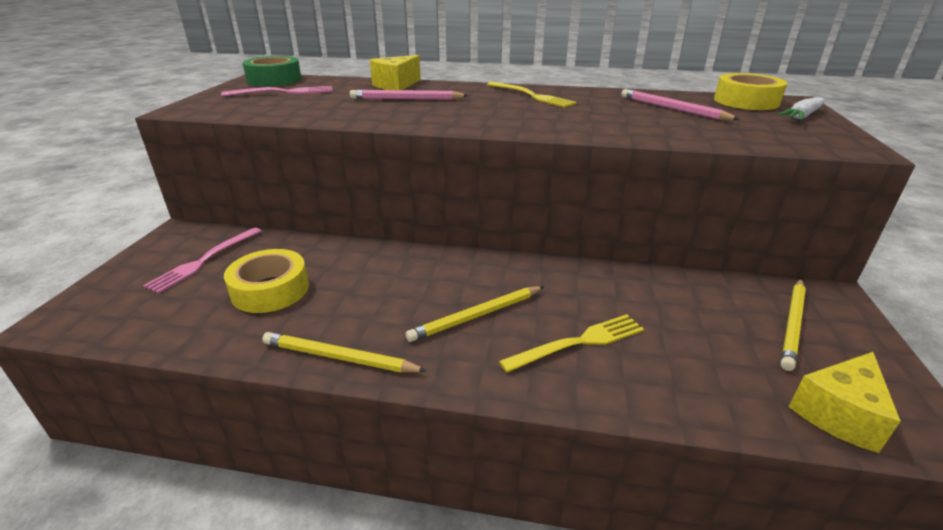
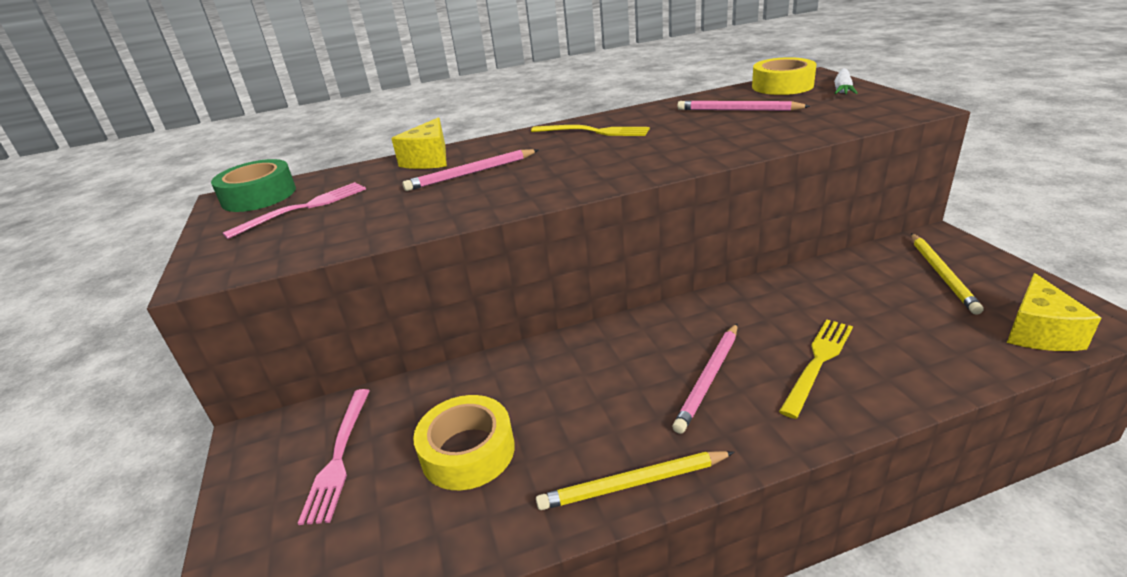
camera: 25 degrees left, 0 degrees up
yellow pencil [406,286,544,342] -> pink pencil [673,324,738,434]

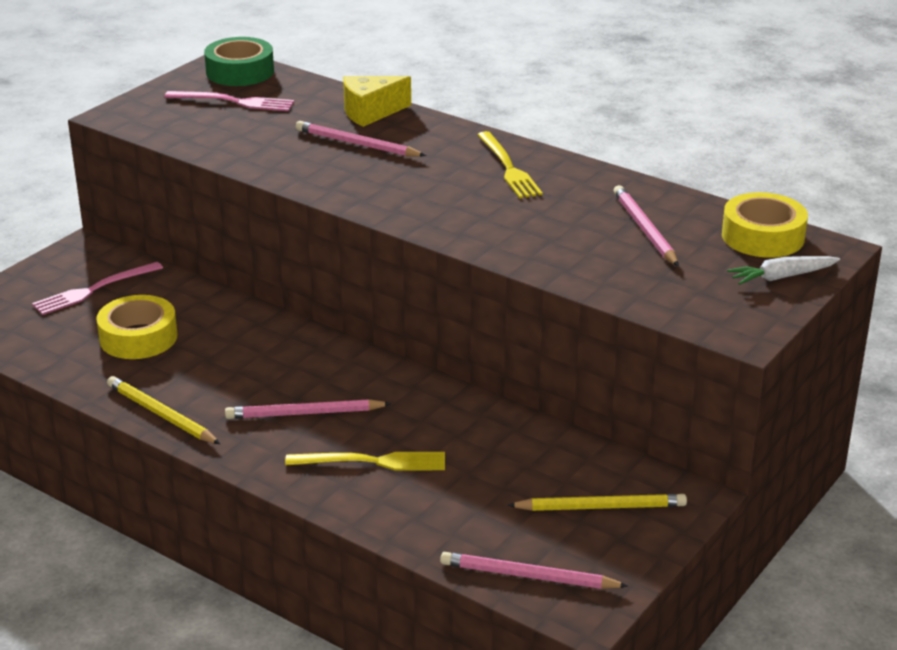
camera: 50 degrees right, 0 degrees up
yellow pencil [911,233,984,315] -> yellow pencil turned 150 degrees counterclockwise [507,494,687,511]
yellow cheese [1007,273,1101,351] -> pink pencil [440,552,628,589]

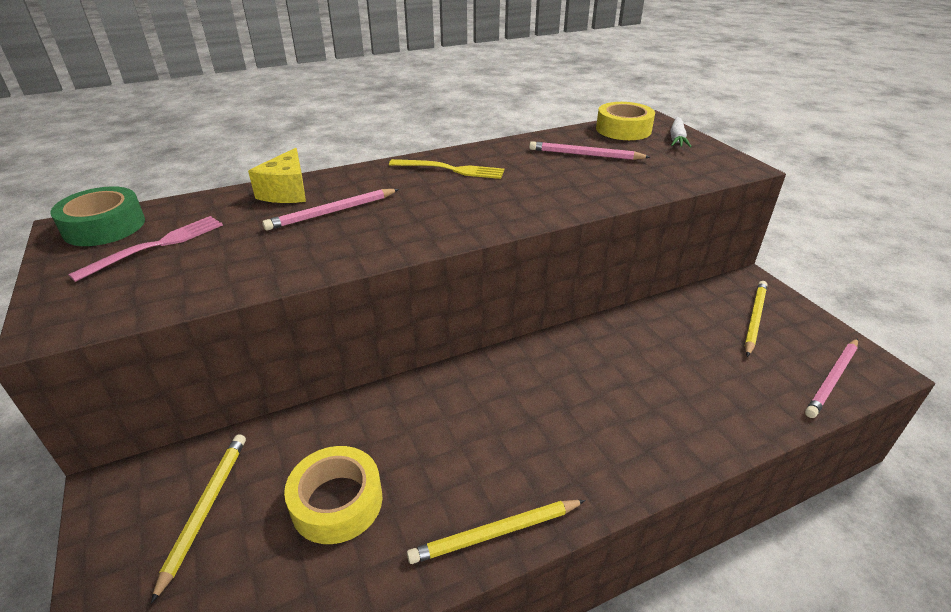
camera: 60 degrees left, 5 degrees up
pink fork [32,262,163,315] -> yellow pencil [151,434,246,604]
pink pencil [225,399,391,419] -> none
yellow fork [285,452,445,471] -> none

